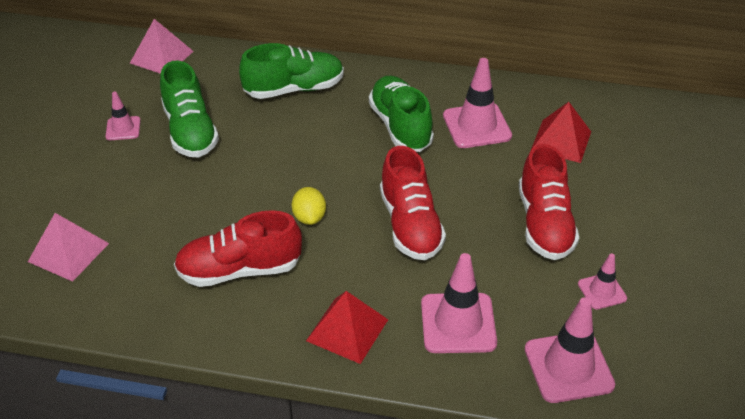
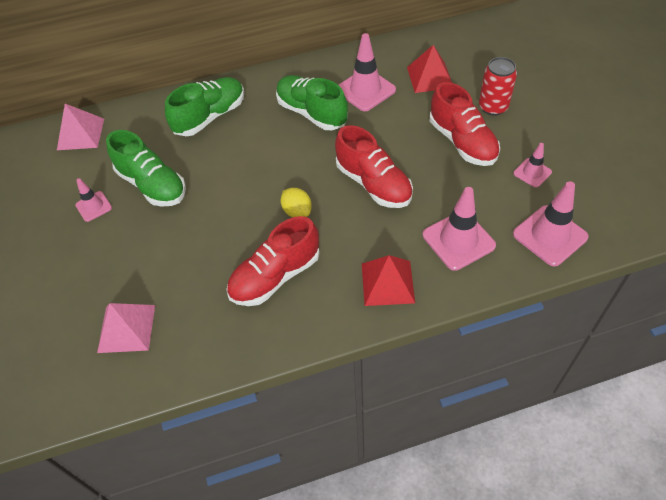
camera: 25 degrees left, 10 degrees up
none -> red can [479,57,517,116]

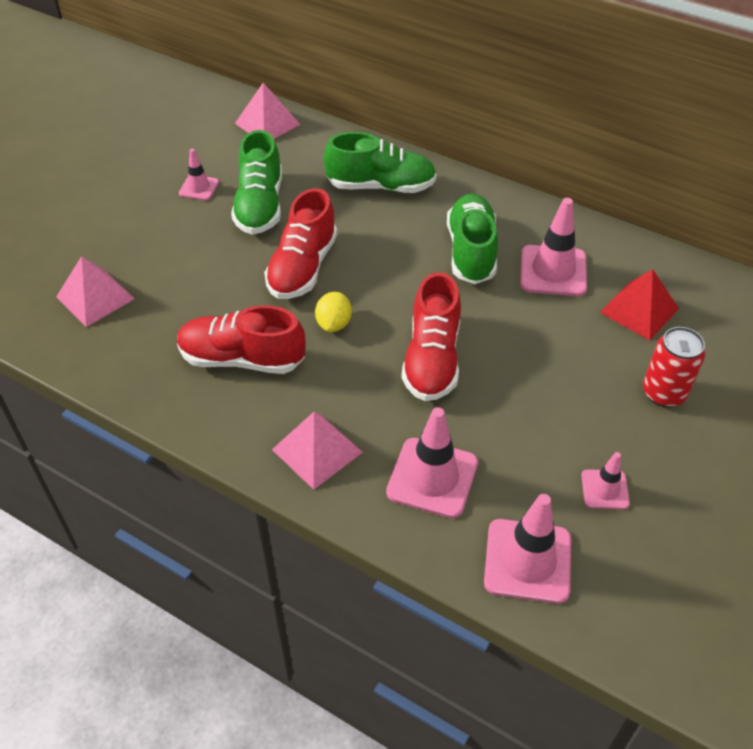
camera: 45 degrees right, 5 degrees down
red pyramid [362,255,415,306] -> pink pyramid [272,412,363,490]
red shoe [430,82,500,166] -> red shoe moved to [264,188,337,299]

